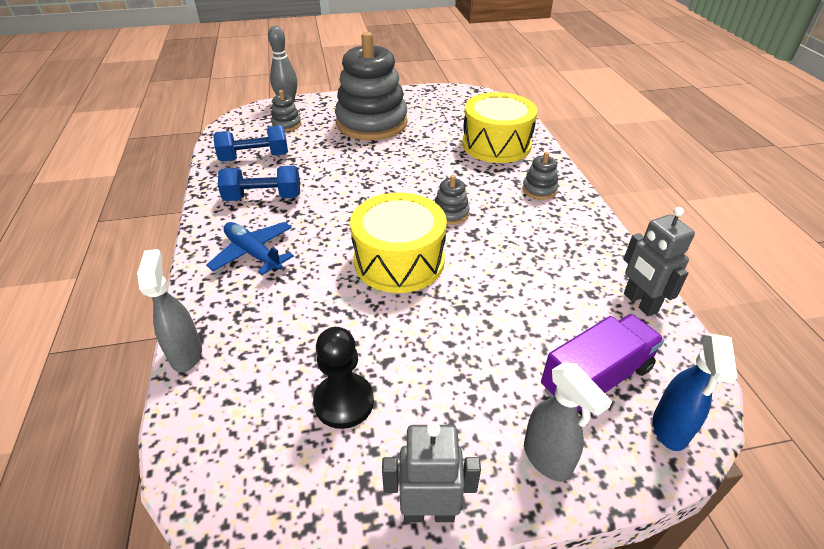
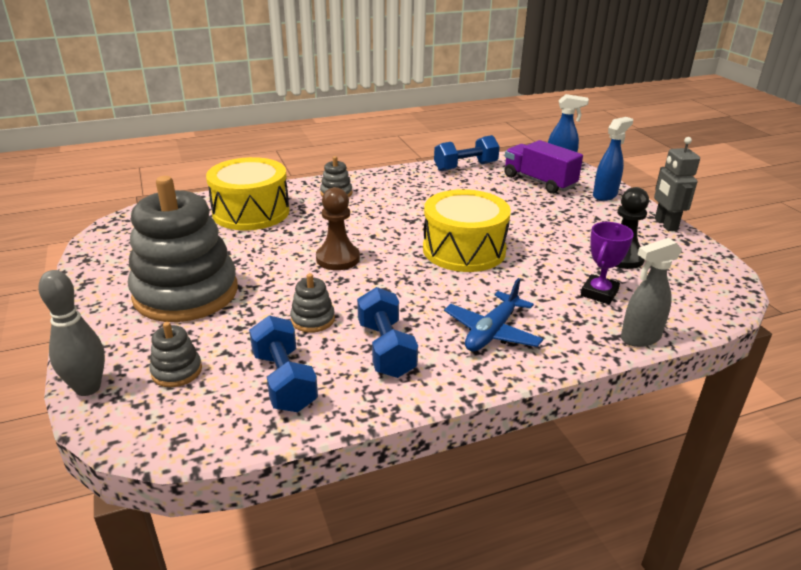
camera: 100 degrees left, 10 degrees down
grey stacking toy [435,175,470,225] -> grey stacking toy moved to [290,273,335,333]
grey spray bottle [524,363,612,482] -> blue spray bottle [593,117,633,201]
grey robot [624,207,695,316] -> blue dumbbell [434,135,500,171]
none -> brown pawn [316,187,360,270]
none -> purple trophy [581,222,634,305]

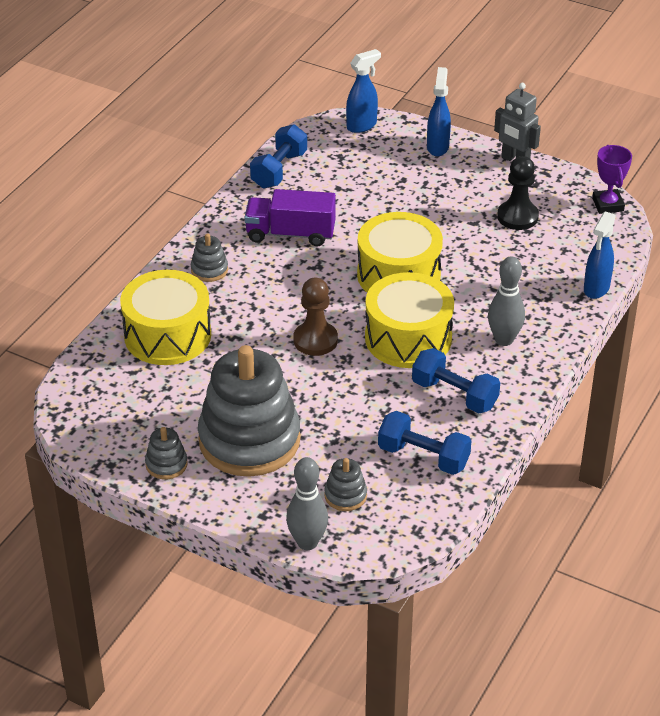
camera: 40 degrees left, 10 degrees up
grey stacking toy [290,273,335,333] -> grey stacking toy moved to [145,427,188,479]
blue plane [444,278,543,352] -> grey bowling pin [488,256,525,346]
purple truck [504,140,583,194] -> purple truck moved to [245,189,336,246]
purple trophy [581,222,634,305] -> purple trophy moved to [592,145,632,214]
grey spray bottle [621,238,682,347] -> blue spray bottle [584,211,616,299]
none -> yellow drum [365,272,454,368]

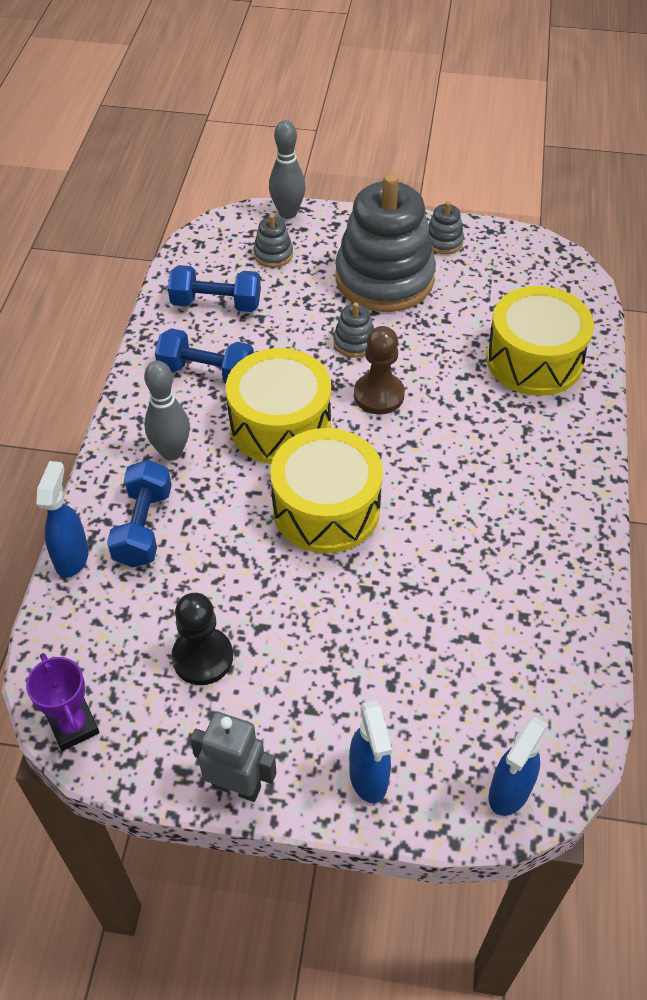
camera: 160 degrees right, 10 degrees up
grey stacking toy [191,233,228,282] -> grey stacking toy moved to [333,302,374,357]
purple truck [245,189,336,246] -> none
blue dumbbell [250,124,307,189] -> blue dumbbell moved to [107,460,172,568]

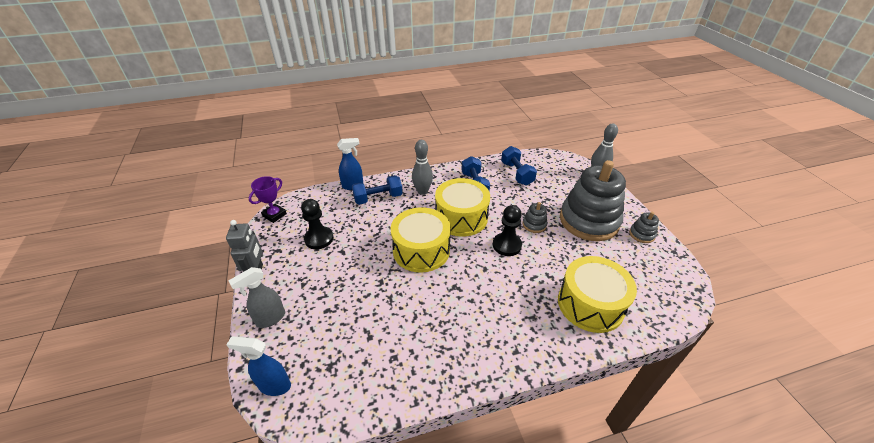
camera: 65 degrees right, 10 degrees down
grey stacking toy [253,214,293,268] -> none
blue spray bottle [349,700,392,803] -> grey spray bottle [228,267,285,328]
brown pawn [354,326,405,414] -> black pawn [493,205,522,256]

